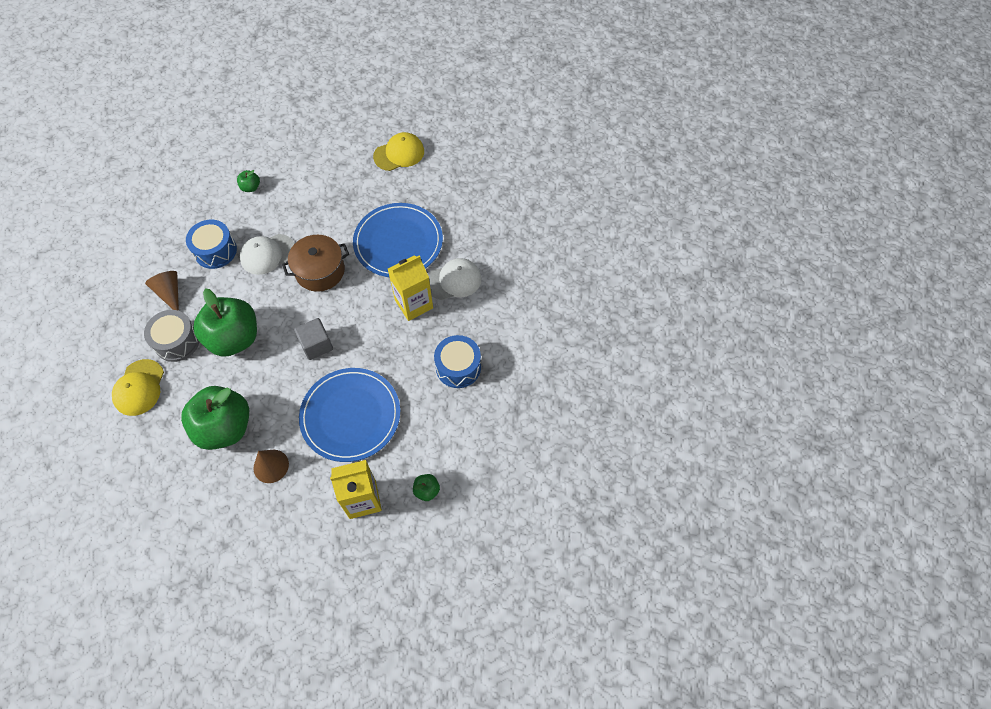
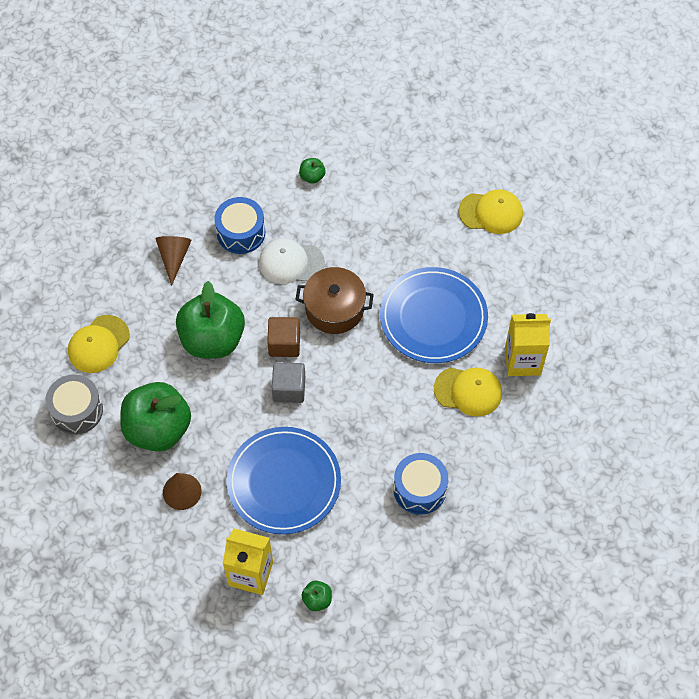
camera: 30 degrees right, 0 degrees up
grey drum [144,310,199,362] -> grey drum moved to [45,374,103,435]
yellow carton [388,255,433,321] -> yellow carton moved to [505,313,551,376]
white cap [428,258,482,300] -> yellow cap [434,368,502,416]
none -> brown cube [267,317,300,357]

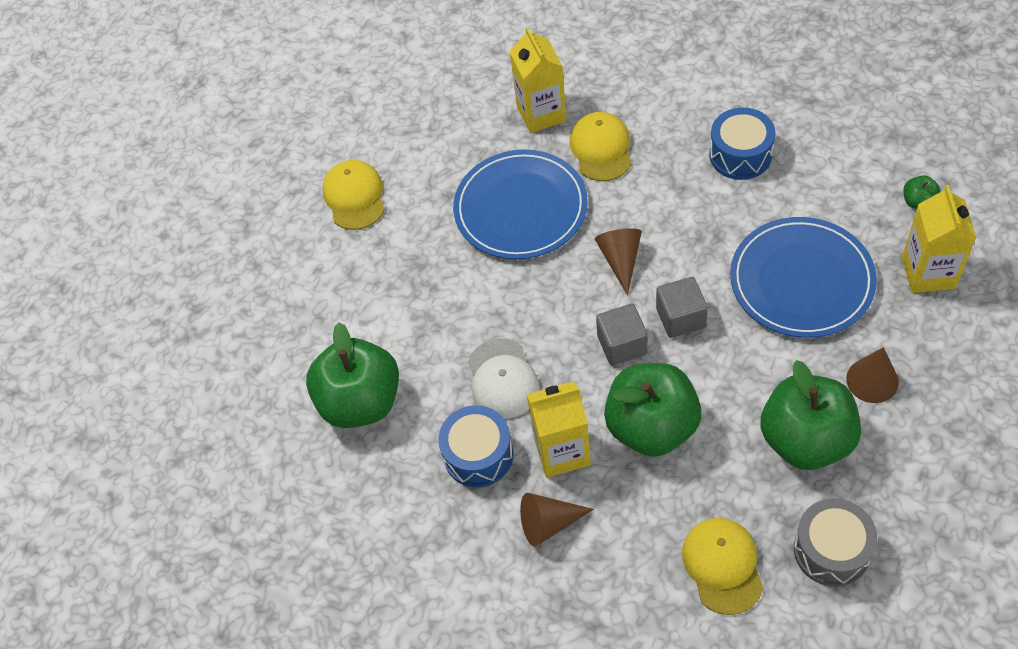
camera: 100 degrees left, 5 degrees down
yellow cap [68,315,130,373] -> yellow cap turned 120 degrees counterclockwise [682,518,763,615]
brown cube [267,317,300,357] -> grey cube [596,304,648,365]
brown pot [295,267,374,334] -> none
green apple [299,158,326,184] -> green apple [306,322,399,428], size x2.43
none -> yellow carton [526,381,591,478]
none -> brown cone [595,228,642,295]

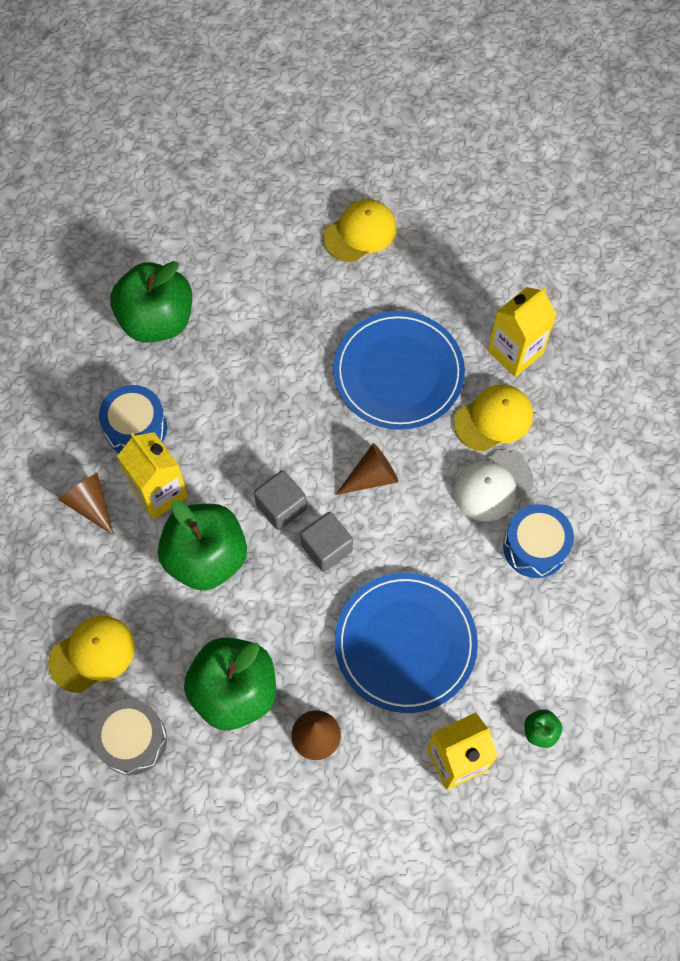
camera: 60 degrees right, 10 degrees up
white cap [468,338,539,419] -> white cap moved to [454,451,533,521]

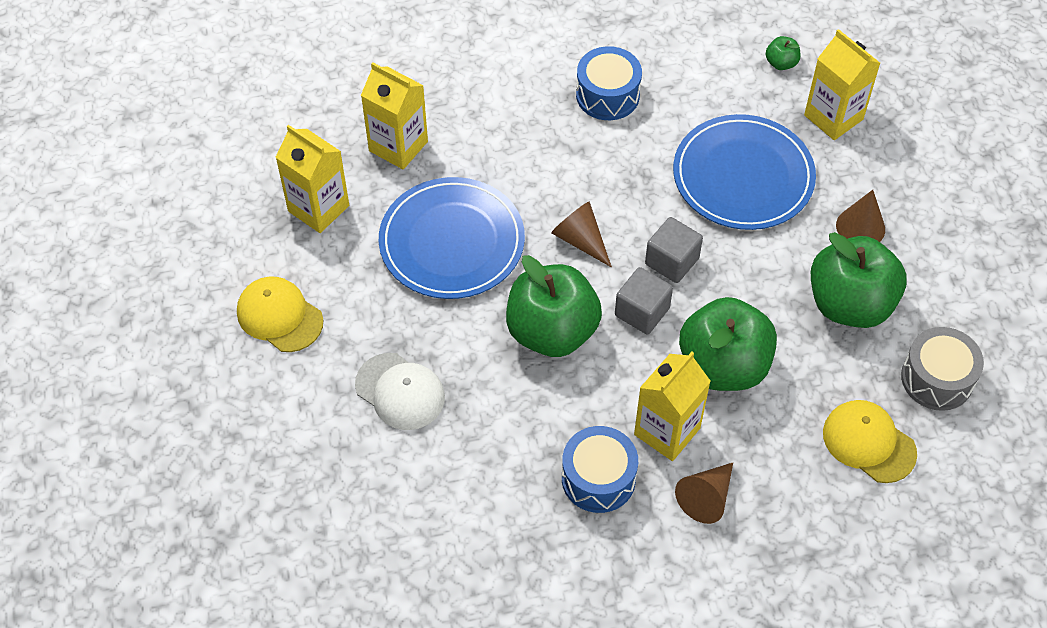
camera: 105 degrees left, 10 degrees down
green apple [110,261,192,343] -> green apple moved to [506,255,602,357]
yellow cap [454,384,533,452] -> none
white cap [454,451,533,521] -> white cap moved to [355,353,445,430]
none -> yellow carton [276,125,349,233]

